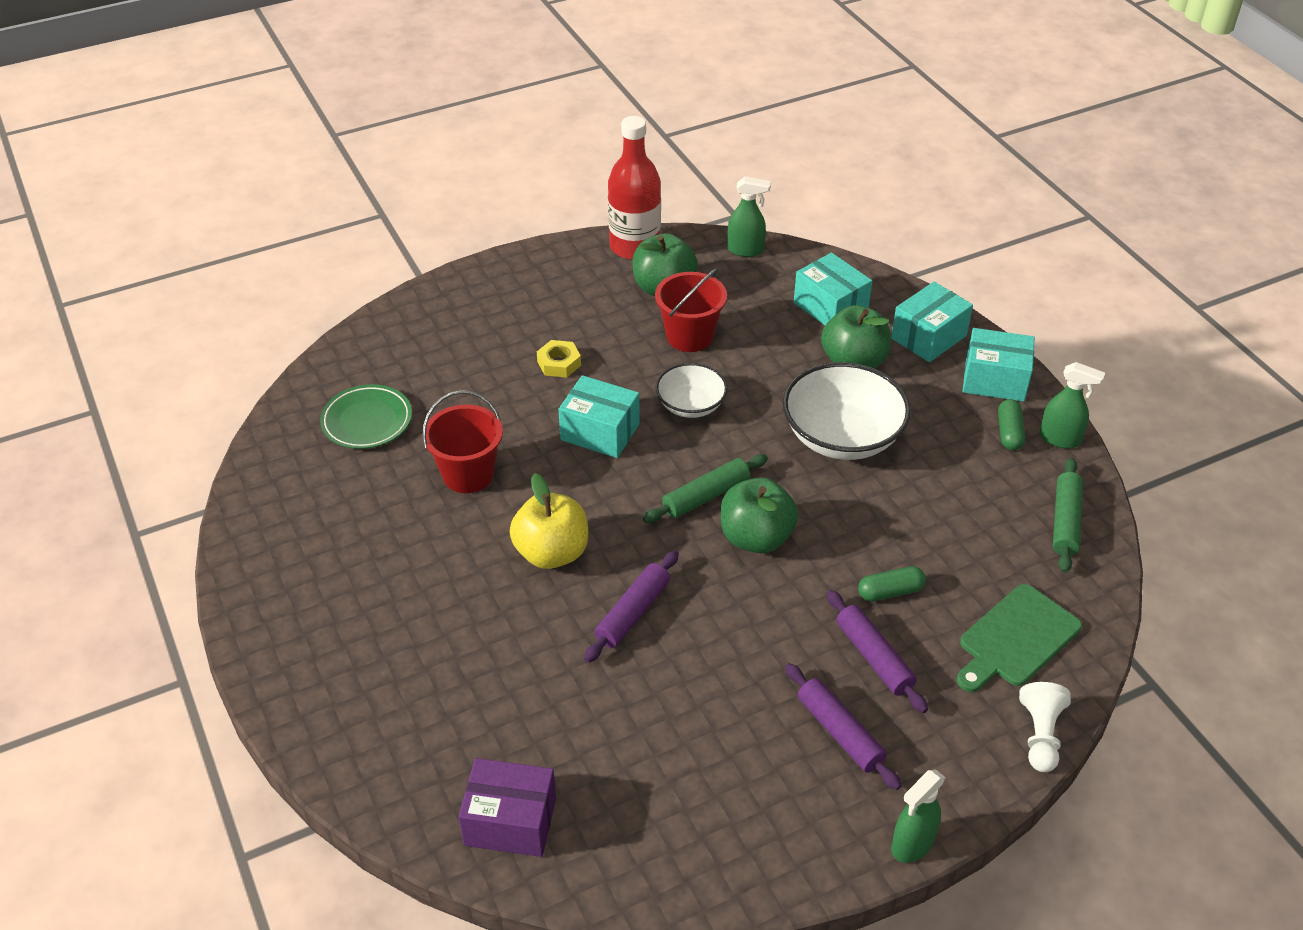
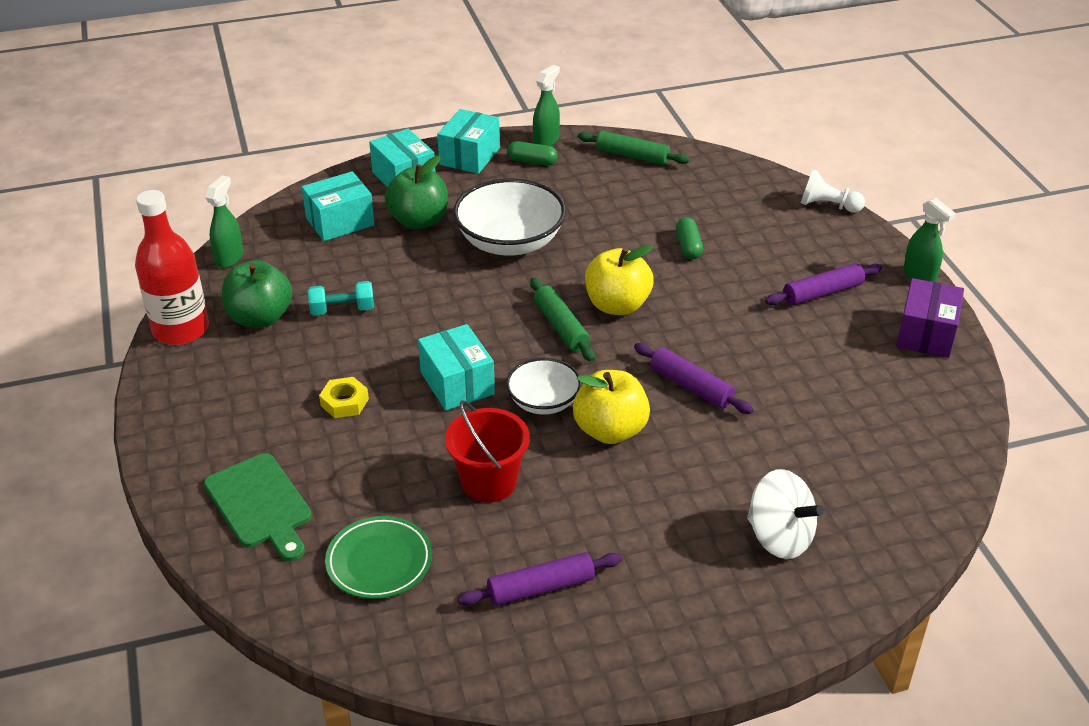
camera: 80 degrees left, 5 degrees down
purple box [459,758,556,857] -> purple box moved to [896,278,964,358]
turquoise box [559,375,640,458] -> turquoise box turned 60 degrees counterclockwise [418,324,495,411]
red bucket [655,267,727,352] -> turquoise dumbbell [308,281,374,316]
white bowl [655,363,728,418] -> white bowl moved to [506,358,582,415]
green apple [721,477,799,553] -> yellow apple [585,245,654,315]
purple rolling pin [827,590,928,713] -> purple rolling pin moved to [458,552,622,606]
green cutting board [957,584,1082,692] -> green cutting board moved to [204,453,312,561]
none -> white spinning top [747,469,824,559]

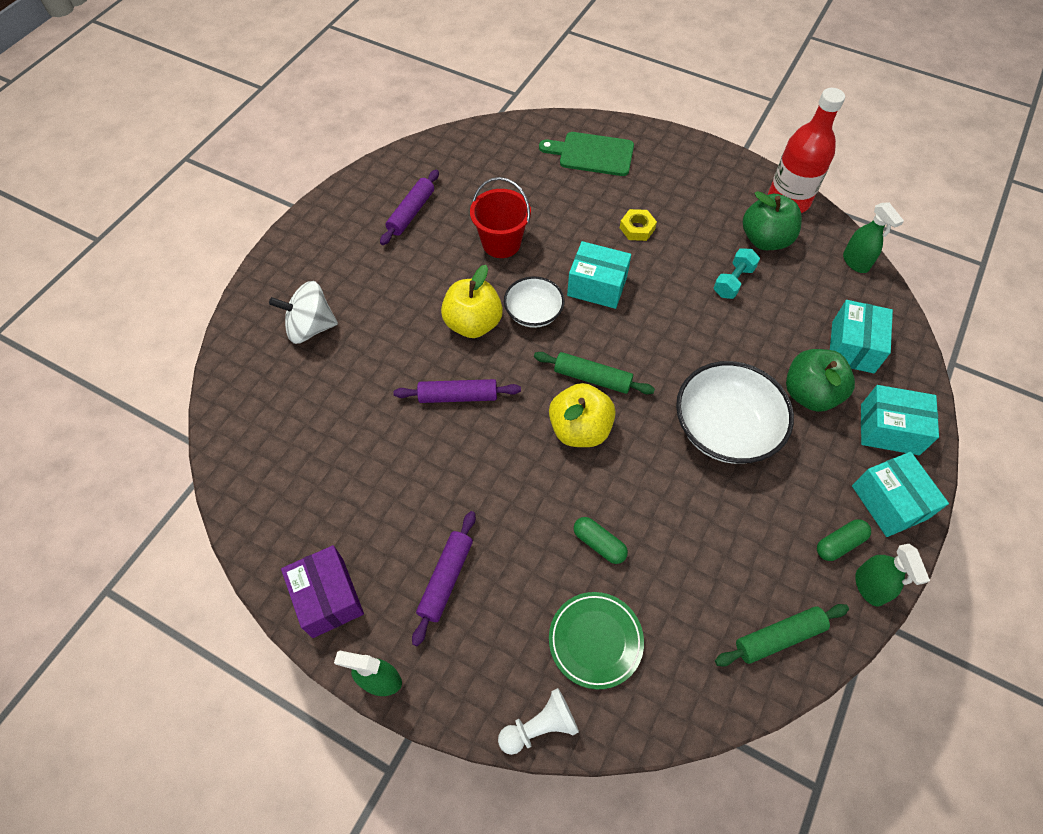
camera: 135 degrees right, 20 degrees up
green plate [325,516,432,599] -> green plate moved to [549,592,644,689]

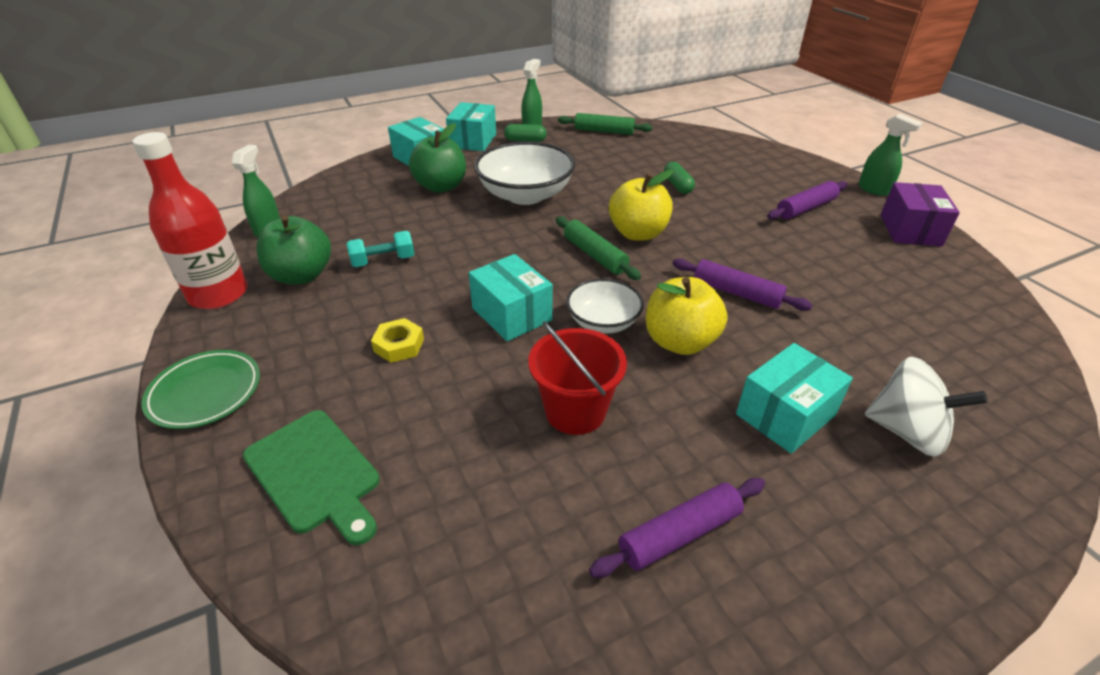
camera: 145 degrees left, 20 degrees down
white pawn [498,688,579,755] -> none
green plate [549,592,644,689] -> green plate moved to [141,350,260,429]
turquoise box [830,300,893,373] -> turquoise box moved to [736,343,853,454]

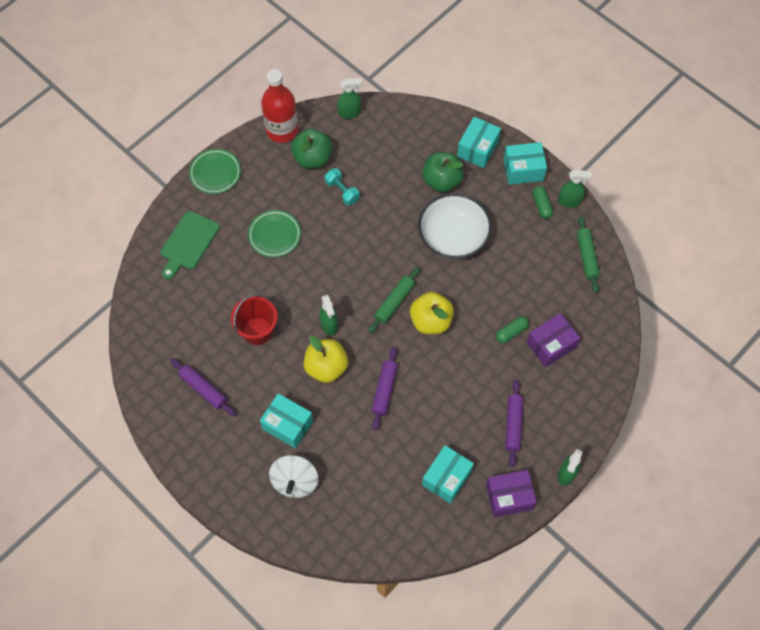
camera: 70 degrees right, 25 degrees up
yellow nut [371,318,424,363] -> green plate [248,210,301,258]
turquoise box [469,254,553,341] -> turquoise box moved to [422,445,474,504]
white bowl [566,279,644,334] -> green spray bottle [320,295,338,336]
purple rolling pin [767,181,847,220] -> purple rolling pin turned 60 degrees clockwise [505,380,523,467]
none -> purple box [526,313,580,367]

